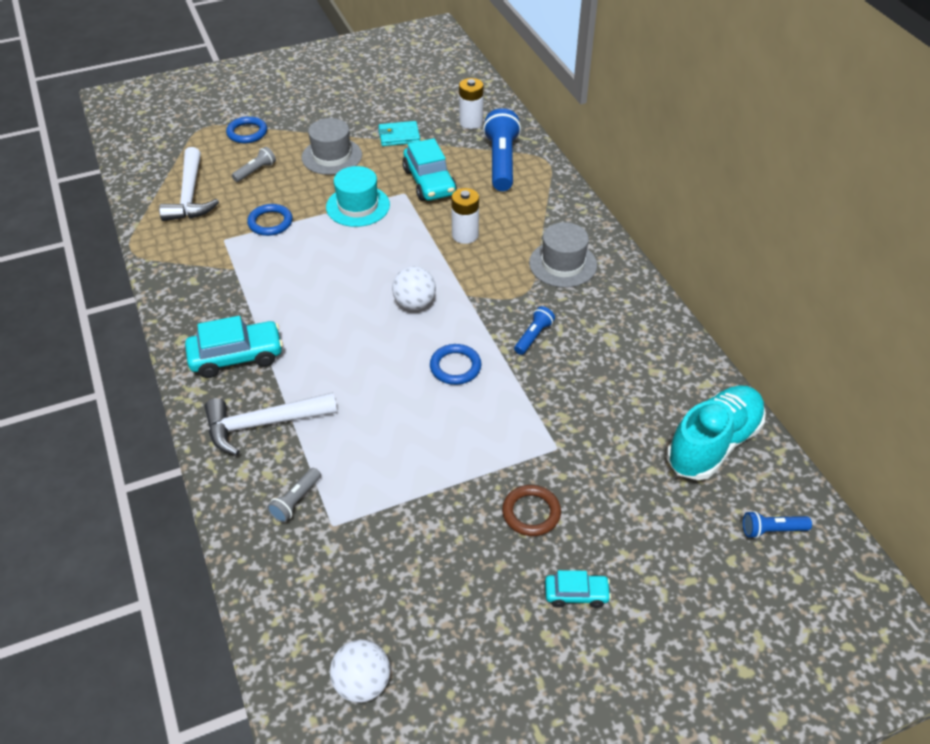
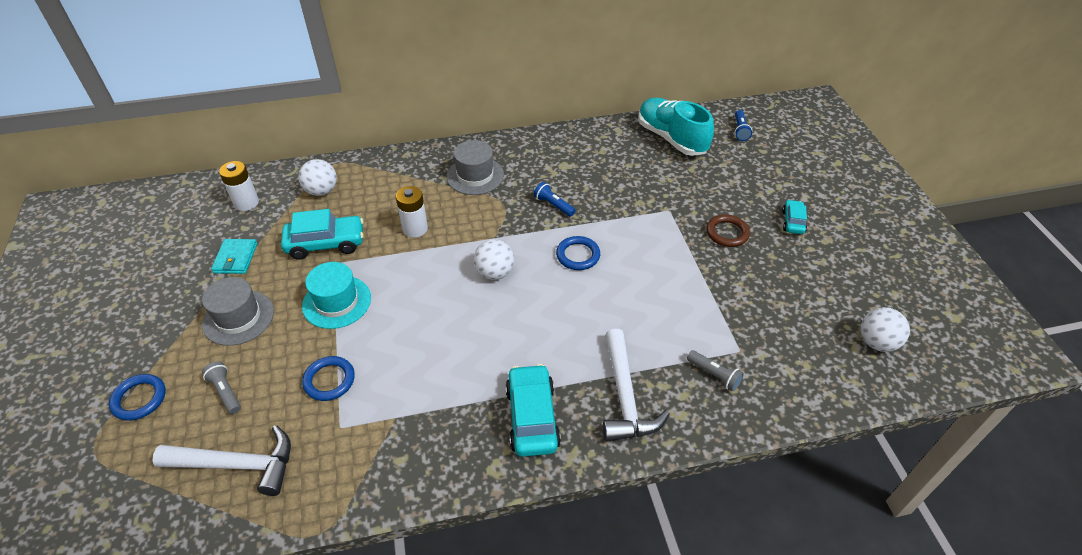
camera: 80 degrees left, 0 degrees up
blue flashlight [483,108,521,191] -> white ball [298,159,337,196]

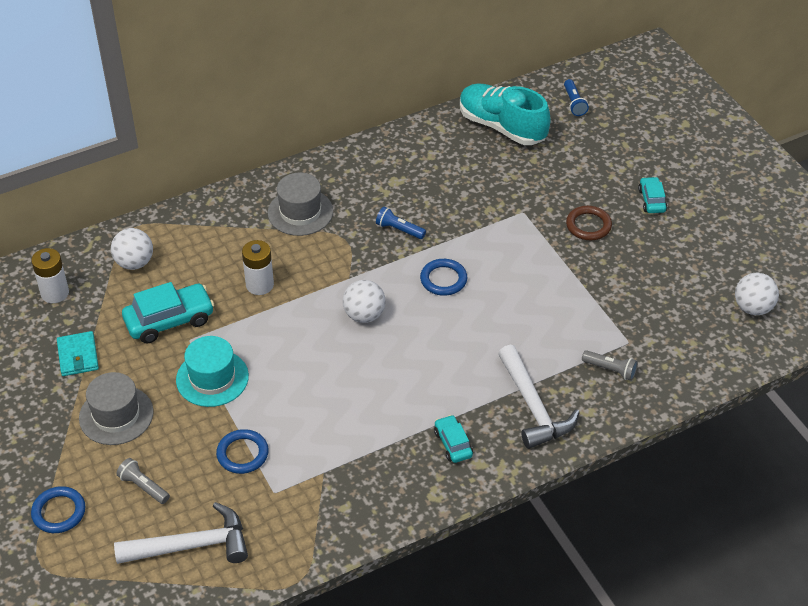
camera: 15 degrees left, 0 degrees up
turquoise car [505,364,561,457] -> turquoise car [434,415,473,463], size x0.56

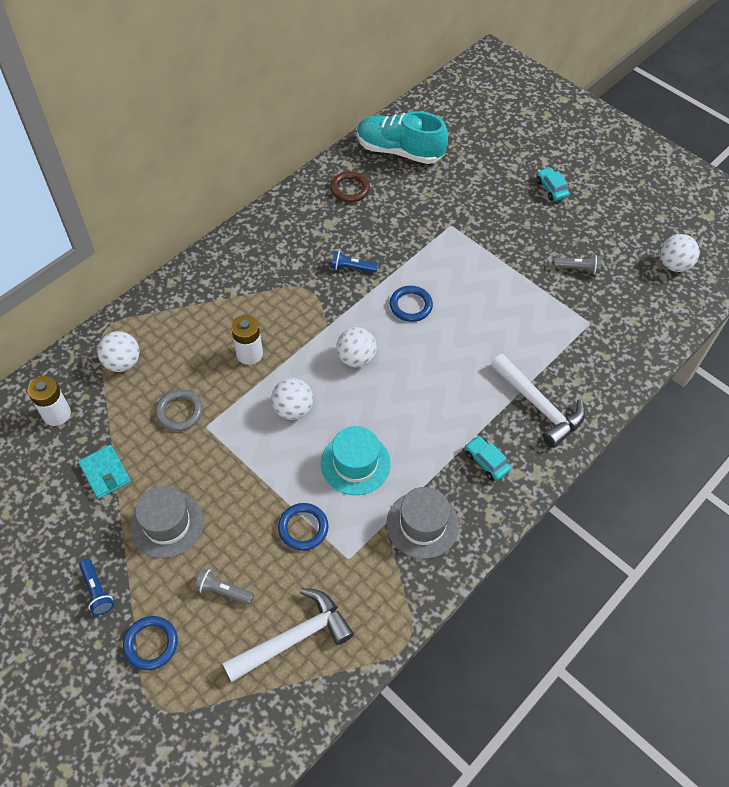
camera: 20 degrees left, 10 degrees up
turquoise car [122,282,214,344] -> grey ring [155,389,203,431]
turquoise hat [176,336,249,407] -> turquoise hat moved to [321,426,391,495]
grey hat [268,173,333,236] -> grey hat moved to [386,487,459,559]
blue flashlight [564,79,589,116] -> blue flashlight moved to [79,559,114,615]
brown ring [566,206,612,240] -> brown ring moved to [330,171,370,202]
grey flashlight [582,350,638,381] -> grey flashlight moved to [553,255,601,274]
none -> white ball [271,378,313,420]

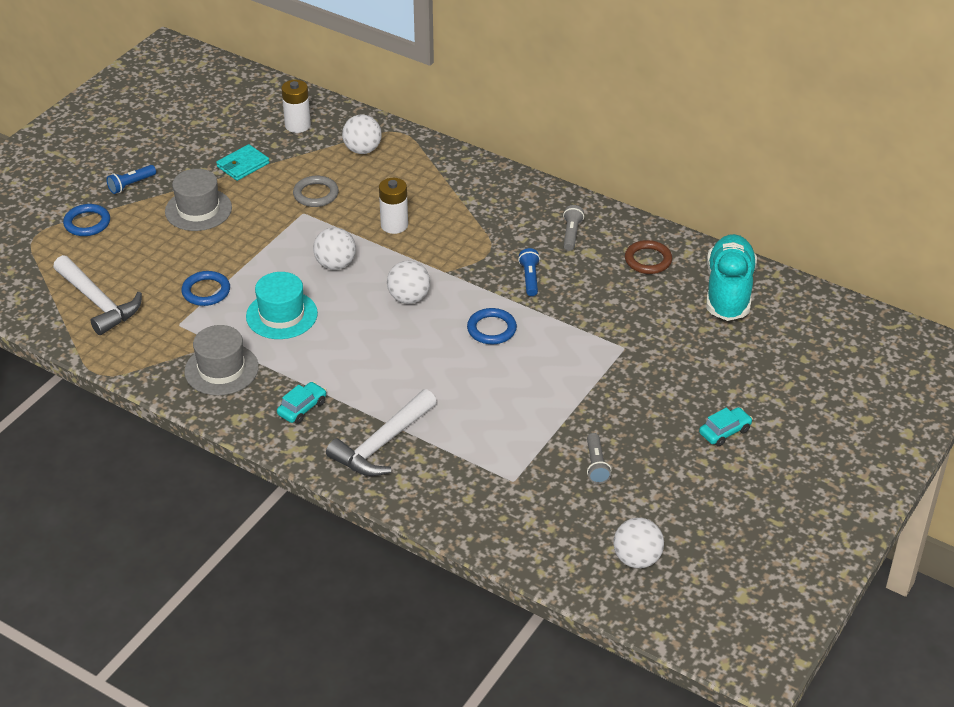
camera: 80 degrees right, 15 degrees down
grey flashlight [195,568,254,605] -> grey flashlight moved to [563,205,584,251]

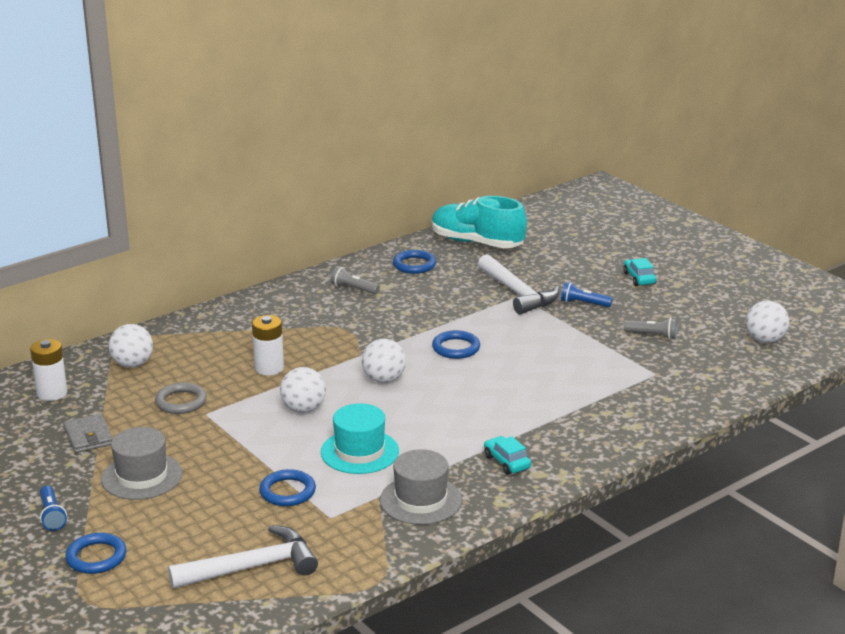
camera: 70 degrees left, 15 degrees down
turquoise wallet [216,144,270,181] -> grey wallet [63,414,113,453]
white hammer [326,389,437,476] -> white hammer moved to [478,254,559,315]
blue flashlight [518,248,540,296] -> blue flashlight moved to [561,282,613,307]
brown ring [625,240,672,274] -> blue ring [393,250,436,274]

